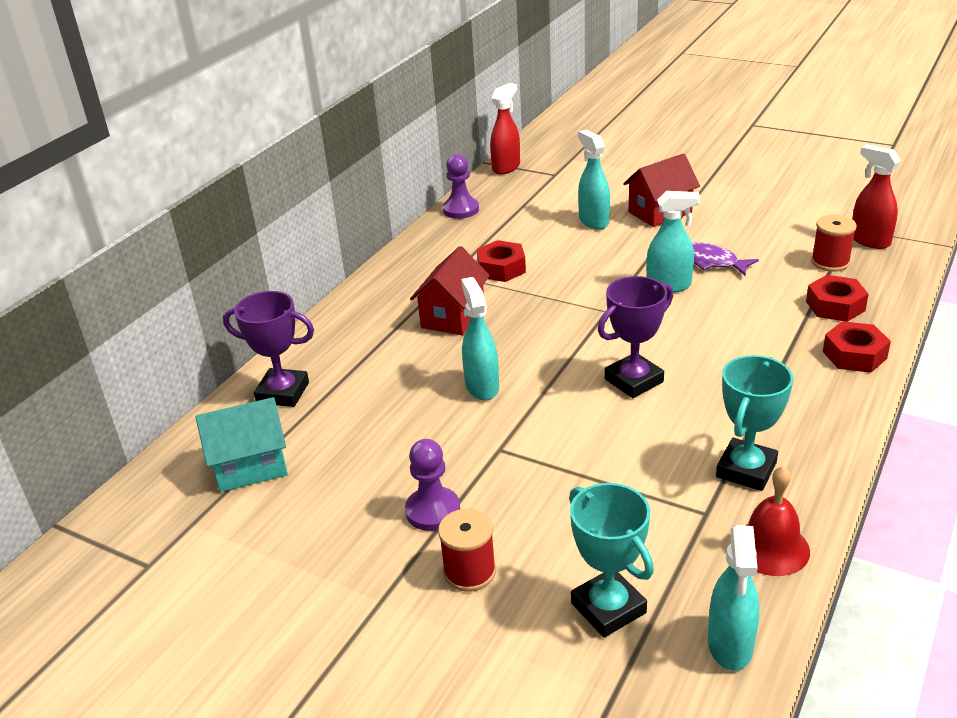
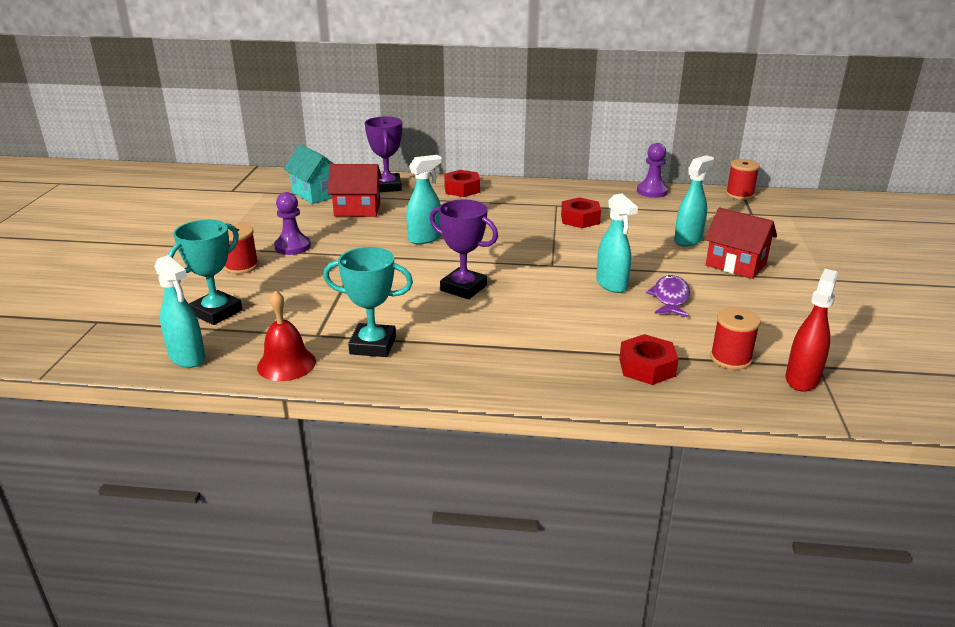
camera: 65 degrees right, 5 degrees down
red house [410,246,490,336] -> red house moved to [328,164,382,217]
red spray bottle [490,83,520,175] -> red spool [726,159,760,200]
turquoise spray bottle [708,525,759,671] -> turquoise spray bottle turned 120 degrees counterclockwise [154,255,205,368]
red nut [823,321,891,373] -> red nut moved to [444,170,480,197]

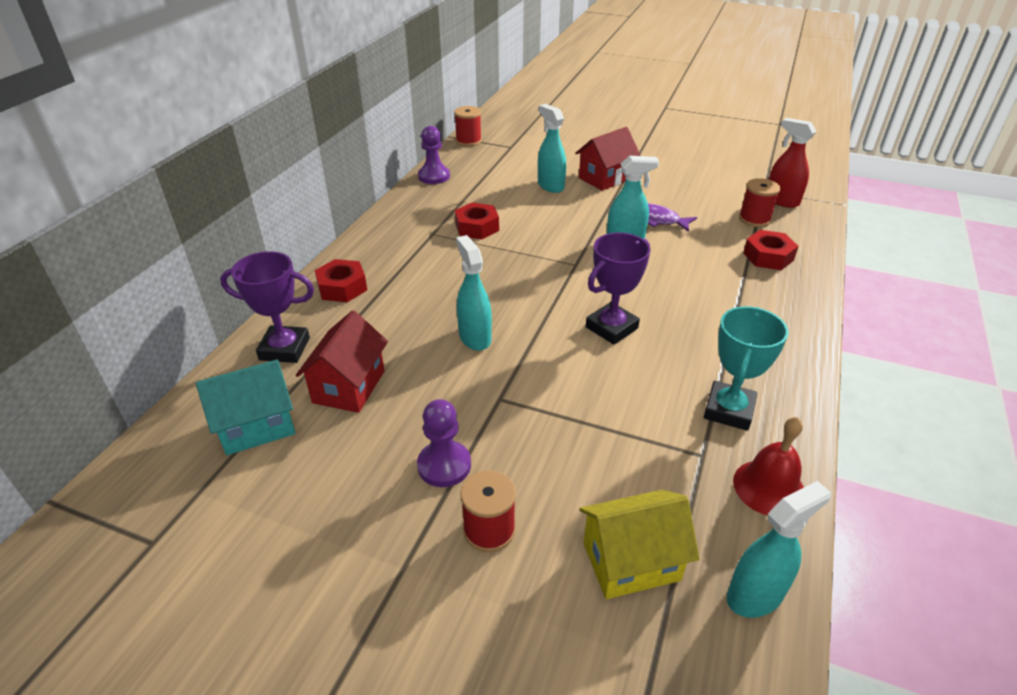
camera: 75 degrees left, 10 degrees up
turquoise trophy [168,220,242,325] -> yellow house [579,490,700,599]

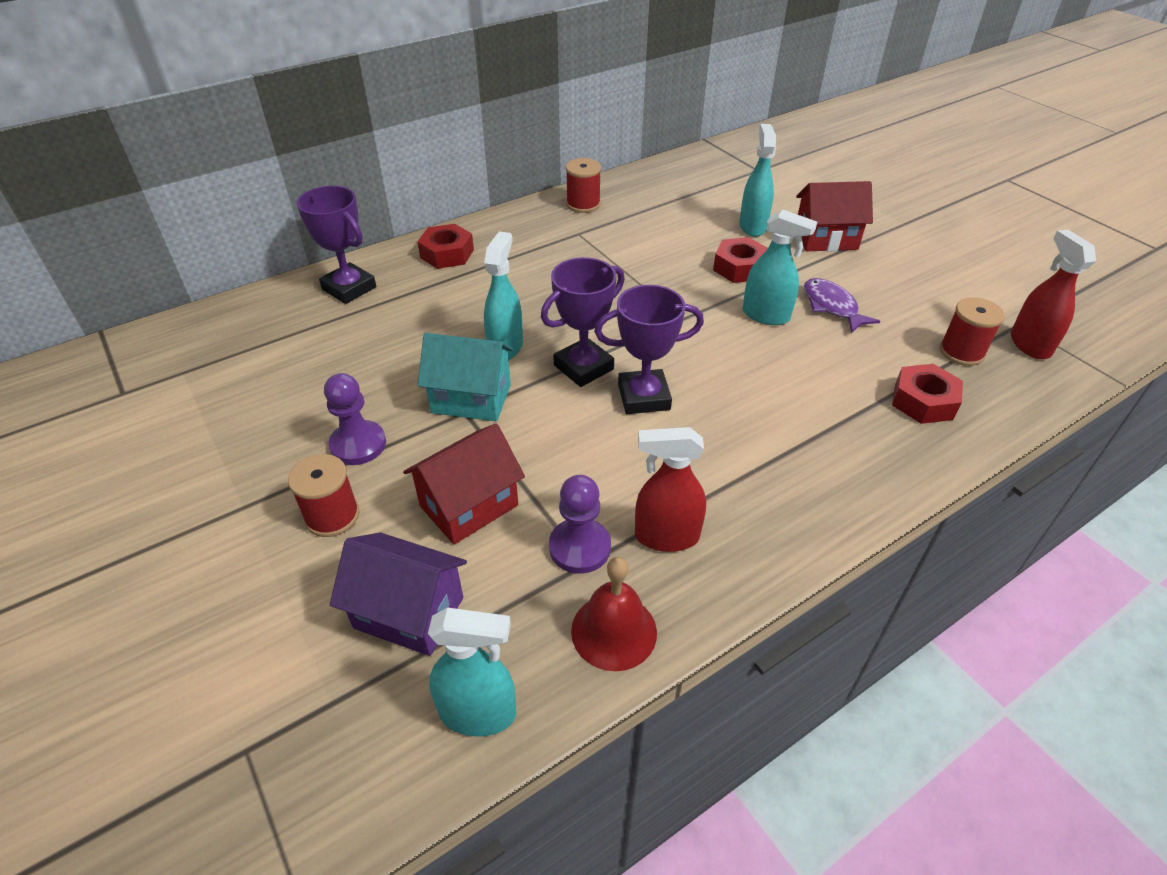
camera: 35 degrees right, 5 degrees up
turquoise house [196,360,295,455] -> turquoise house moved to [418,333,514,421]
red house [296,310,388,413] -> red house moved to [403,424,525,545]
purple pawn [418,126,450,184] -> purple pawn moved to [549,475,611,574]
red spool [454,106,482,146] -> red spool moved to [566,158,601,213]
red nut [455,202,499,240] -> red nut moved to [713,237,768,283]
yellow house [579,490,700,599] -> purple house [330,532,467,656]
turquoise trophy [704,306,788,431] -> red spray bottle [635,427,706,552]
none -> purple trophy [541,257,625,387]

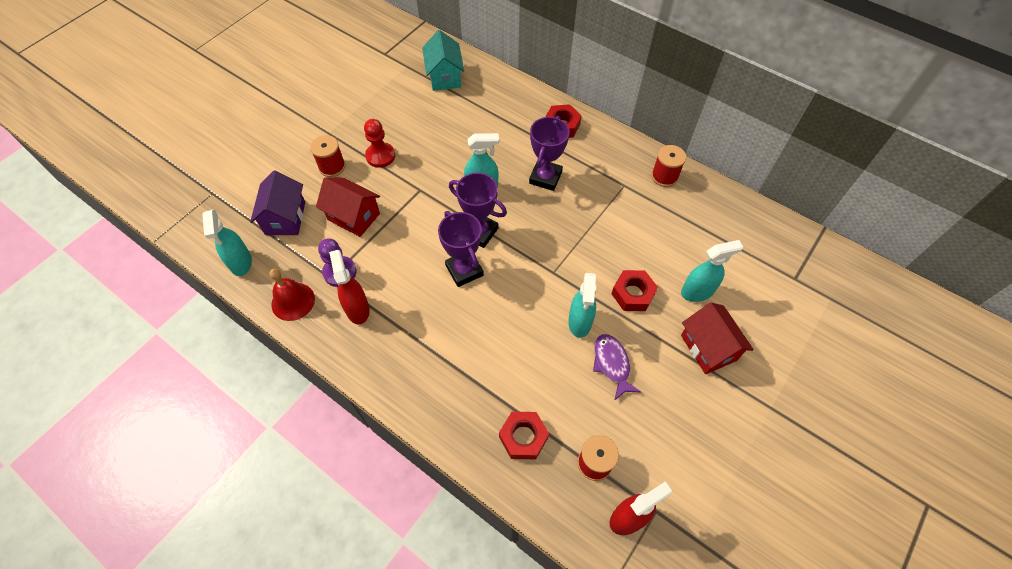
camera: 70 degrees right, 15 degrees up
purple trophy [297,186,376,304] -> purple trophy moved to [529,116,570,191]
purple pawn [324,373,386,465] -> red pawn [364,119,395,168]
turquoise house [418,333,514,421] -> turquoise house moved to [422,30,464,91]
purple fish [804,278,880,333] -> purple fish turned 60 degrees counterclockwise [593,334,641,401]

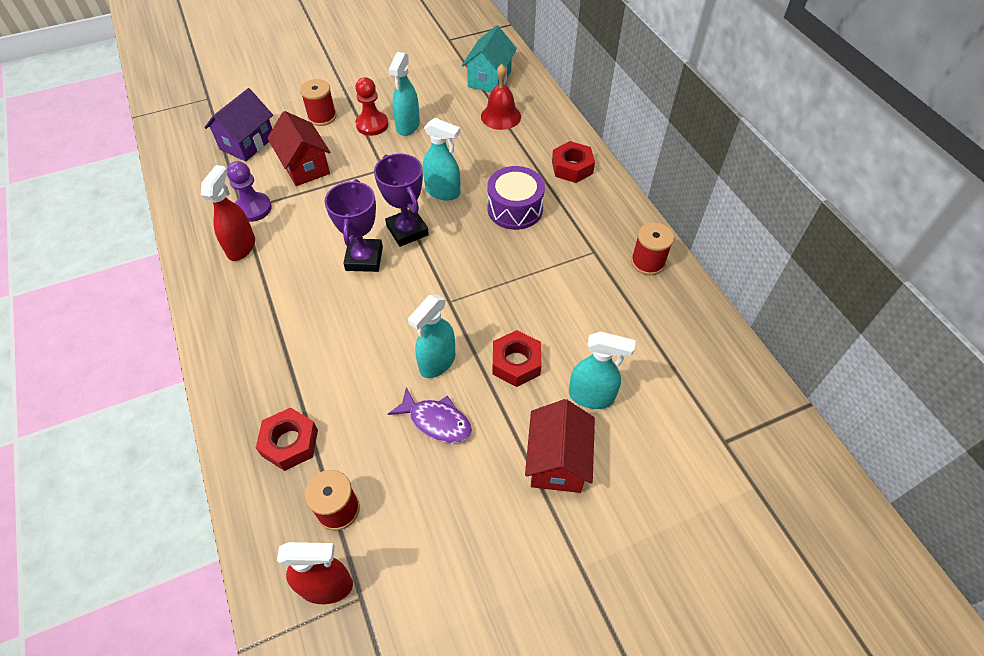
camera: 30 degrees right, 5 degrees down
turquoise spray bottle [202,209,252,276] -> turquoise spray bottle moved to [388,52,420,136]
red bell [269,269,315,321] -> red bell moved to [481,64,521,130]
purple trophy [529,116,570,191] -> purple drum [487,166,545,230]
purple fish [593,334,641,401] -> purple fish turned 105 degrees clockwise [388,387,472,443]

